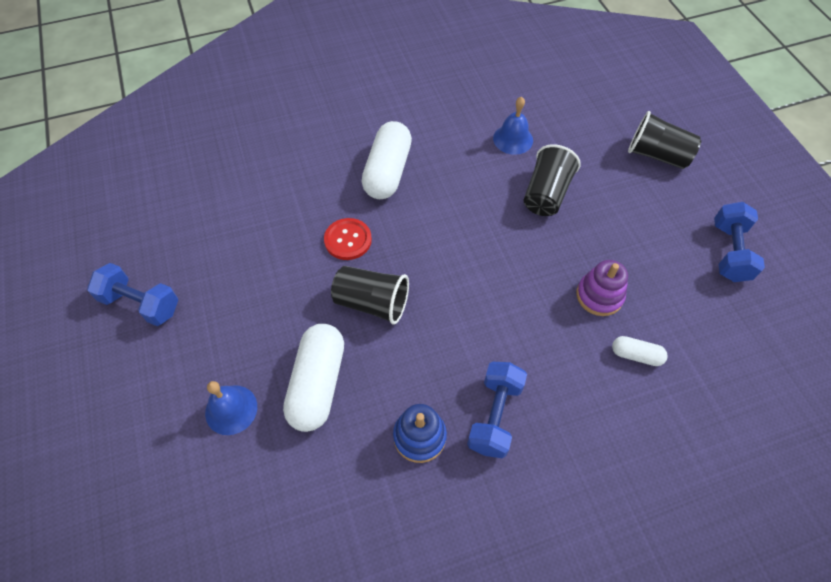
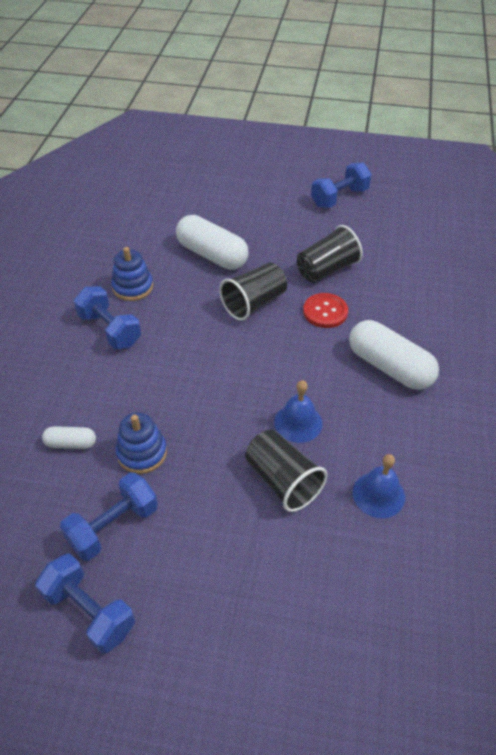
camera: 120 degrees right, 10 degrees down
blue bell [205,381,257,435] -> blue bell moved to [274,380,323,443]
purple stacking toy [577,260,628,316] -> blue stacking toy [116,412,167,474]
white capsule [612,336,668,366] -> white capsule turned 45 degrees clockwise [42,426,96,449]
black cup [628,111,701,169] -> black cup moved to [297,225,363,283]
none -> blue dumbbell [60,472,158,561]

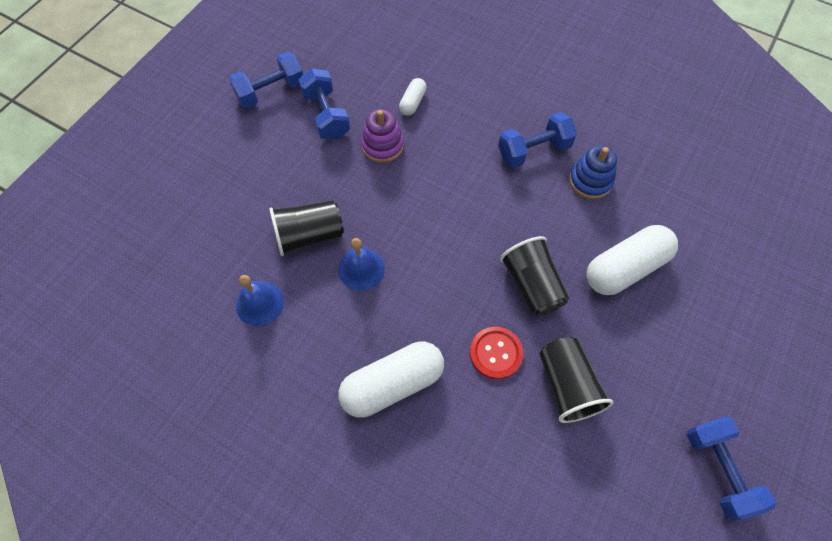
camera: 110 degrees right, 15 degrees up
blue stacking toy [116,412,167,474] -> purple stacking toy [361,109,404,163]

